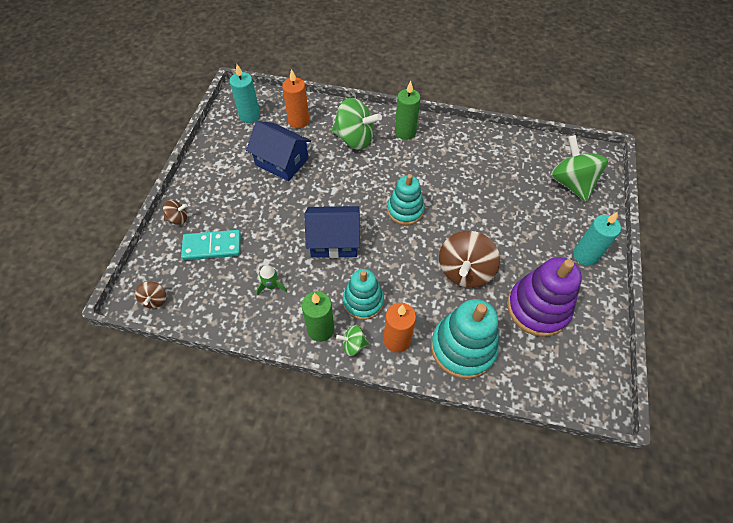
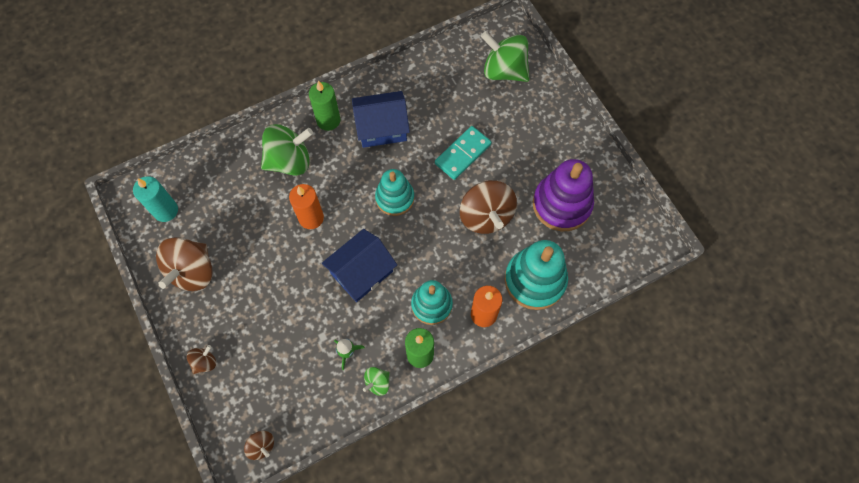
camera: 40 degrees left, 10 degrees up
turquoise domino [181,230,241,260] -> turquoise domino moved to [435,126,492,180]
blue house [246,121,311,181] -> blue house moved to [352,91,410,148]
orange candle [282,69,309,128] -> orange candle moved to [289,184,324,229]
green spinning top [336,325,369,356] -> green spinning top moved to [363,367,390,396]
turquoise candle [573,212,621,266] -> none
none -> brown spinning top [156,237,213,291]

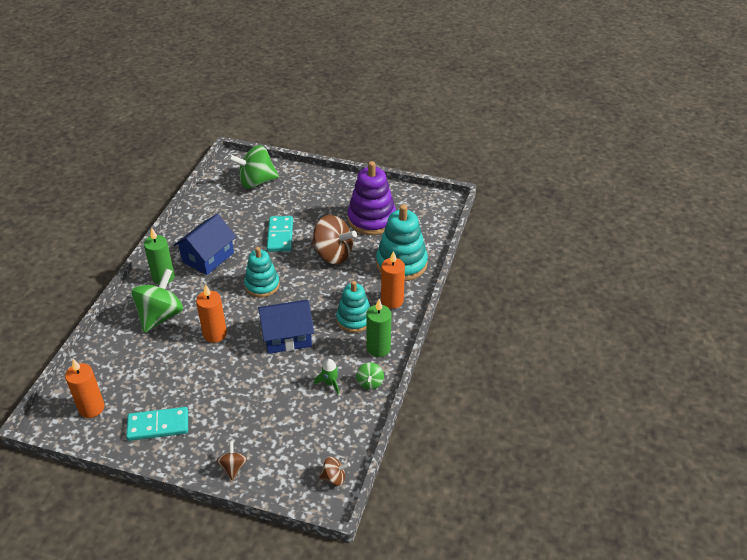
camera: 45 degrees left, 25 degrees down
turquoise candle [133,176,178,222] -> orange candle [65,359,104,418]
brown spinning top [156,237,213,291] -> turquoise domino [126,407,188,441]
blue house [322,229,397,302] -> blue house turned 75 degrees clockwise [258,300,314,354]

